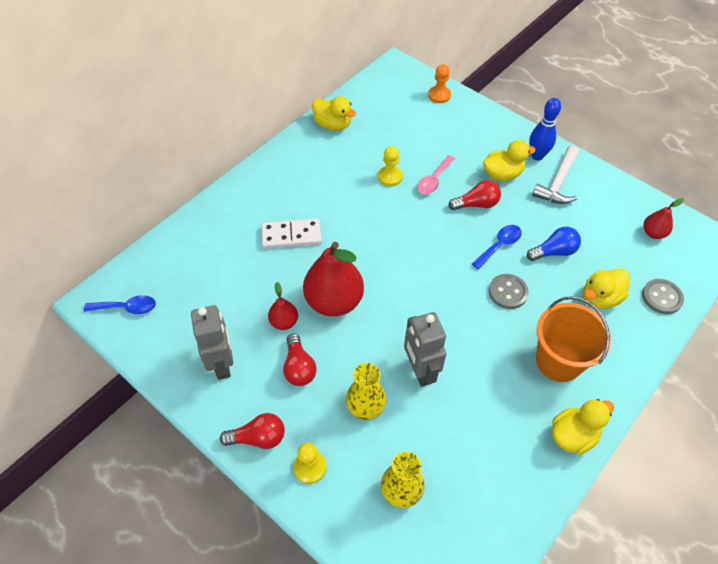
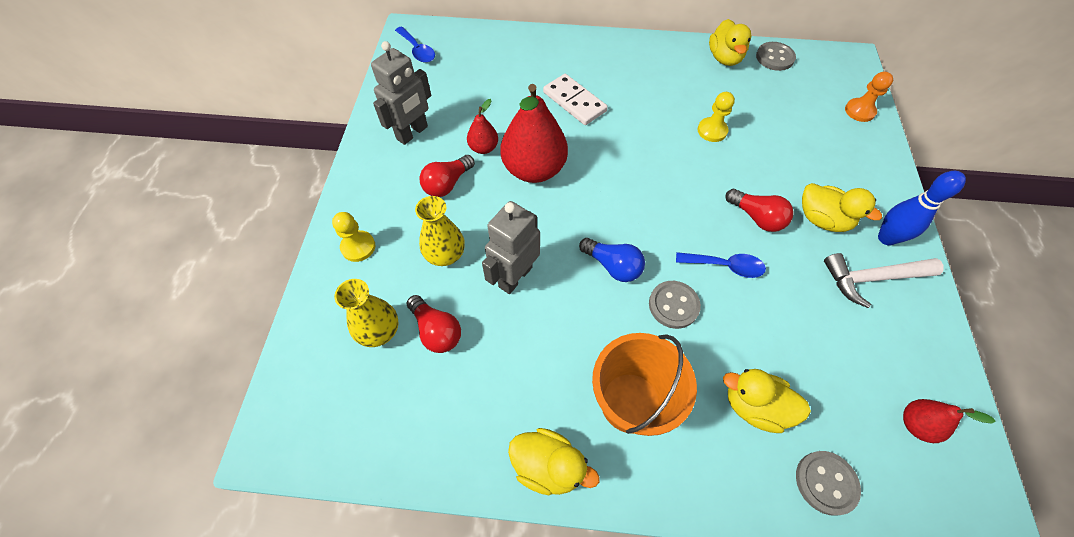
camera: 55 degrees right, 5 degrees up
red light bulb [220,413,285,449] -> red light bulb moved to [406,295,461,353]
pink spoon [417,155,455,194] -> none
blue light bulb [527,227,581,261] -> blue light bulb moved to [579,238,645,282]
none -> grey button [756,42,796,71]

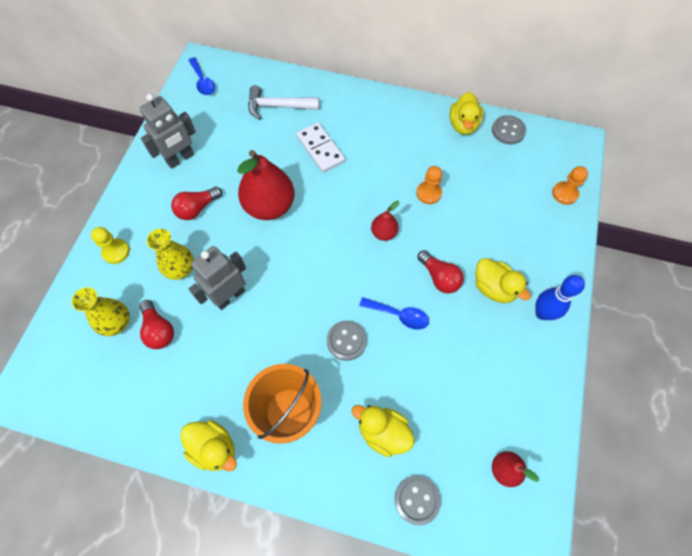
camera: 10 degrees right, 5 degrees up
red pear [467,99,498,154] -> red pear moved to [371,201,399,241]
blue light bulb [579,238,645,282] -> none
yellow pawn [697,92,735,142] -> orange pawn [416,166,442,204]
white hammer [824,253,944,308] -> white hammer moved to [248,85,319,120]

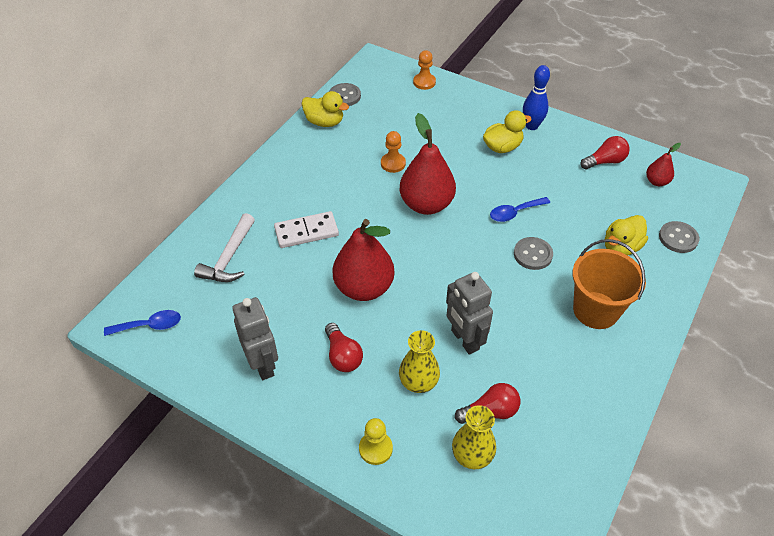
camera: 75 degrees left, 15 degrees down
yellow duck [180,420,237,471] -> none
blue spoon [359,297,429,330] -> blue spoon turned 150 degrees counterclockwise [490,197,550,222]
red pear [371,201,399,241] -> red pear [400,113,456,215], size x2.04
red light bulb [417,250,464,294] -> red light bulb moved to [580,136,630,170]

